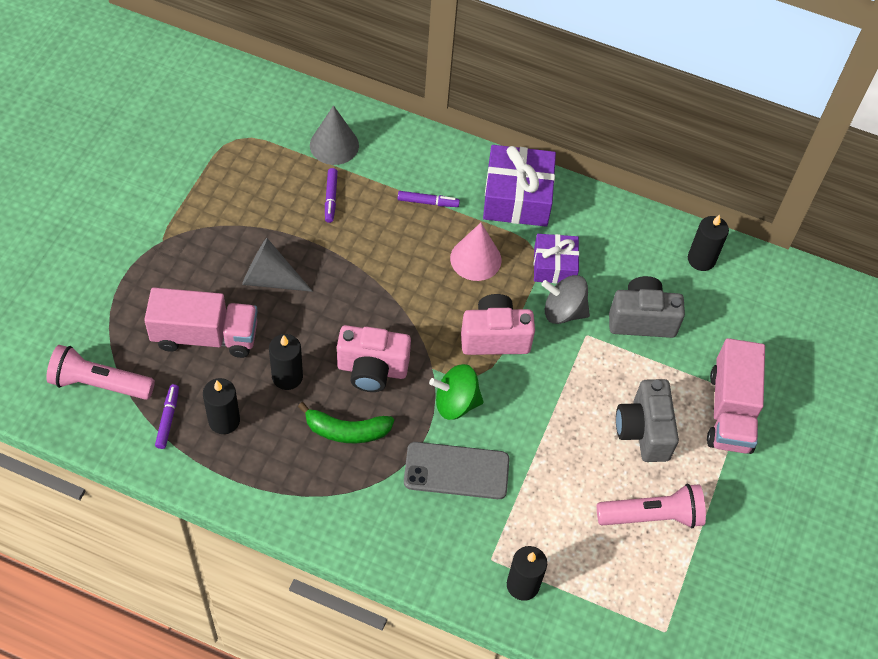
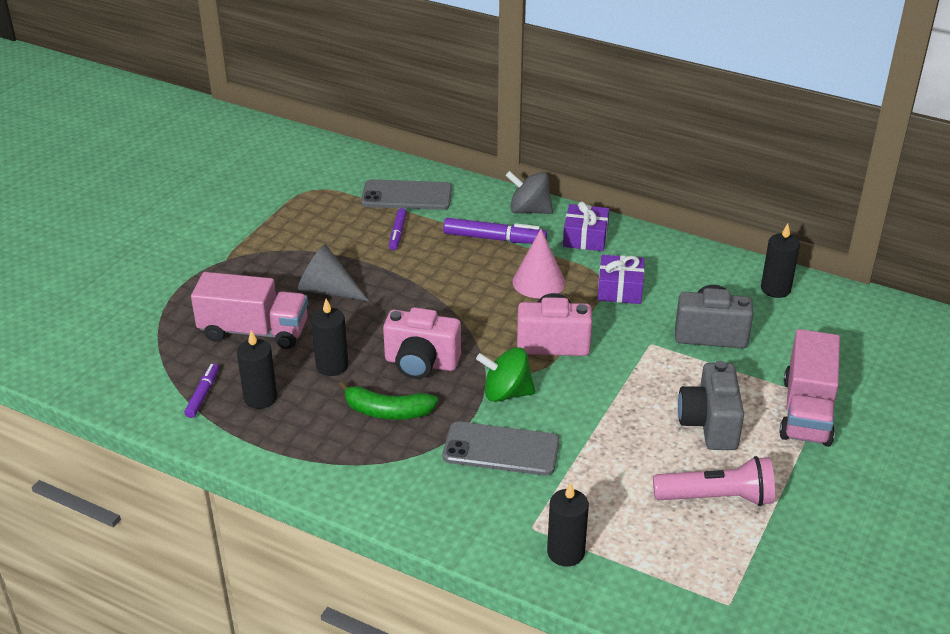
camera: 10 degrees right, 20 degrees down
pink flashlight [46,345,155,400] -> none
grey cone [310,105,359,165] -> grey phone [361,179,452,210]
purple marker [398,191,460,207] -> purple marker [443,218,547,244], size x1.66
purple gift [483,145,556,227] -> purple gift [563,202,609,251], size x0.62
grey spinning top [542,275,590,324] -> grey spinning top moved to [505,171,553,214]

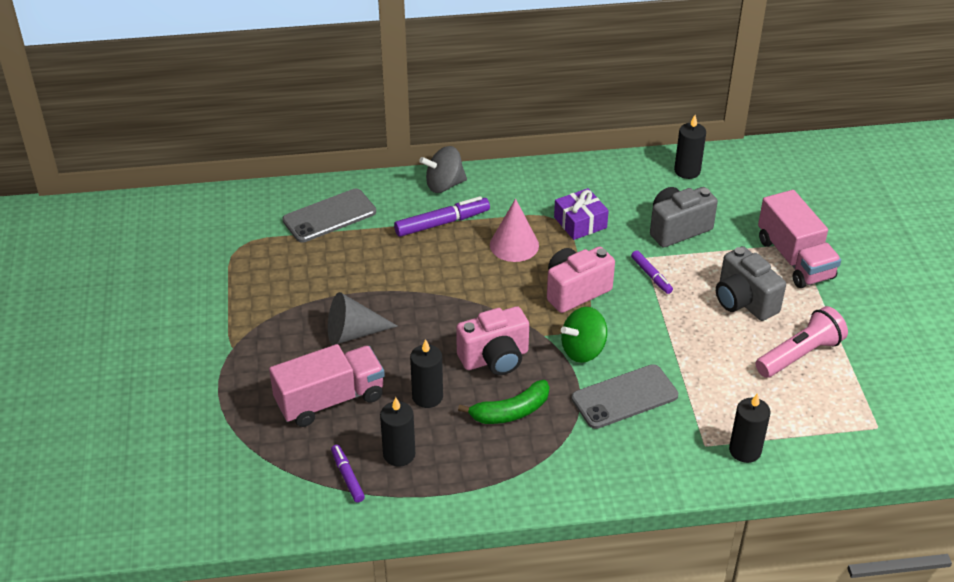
camera: 35 degrees left, 5 degrees up
purple marker [389,208,407,250] -> purple marker moved to [631,250,673,294]
purple gift [563,202,609,251] -> none

